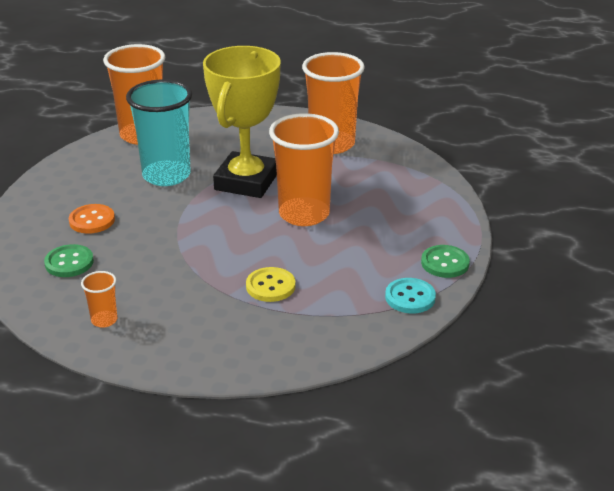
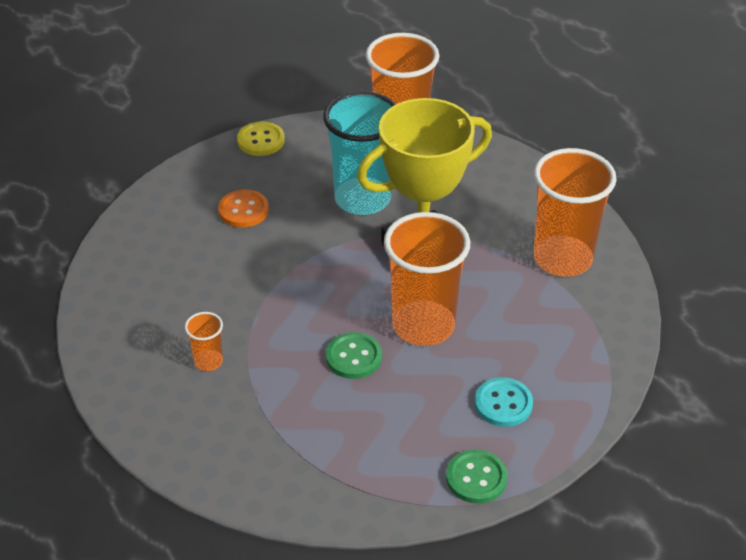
camera: 45 degrees right, 10 degrees up
green button [44,244,94,277] -> green button moved to [326,332,382,379]
orange cup [81,271,117,328] -> orange cup moved to [185,312,223,371]
yellow button [246,267,295,302] -> yellow button moved to [237,122,285,156]
turquoise button [385,278,436,314] -> turquoise button moved to [475,377,533,427]

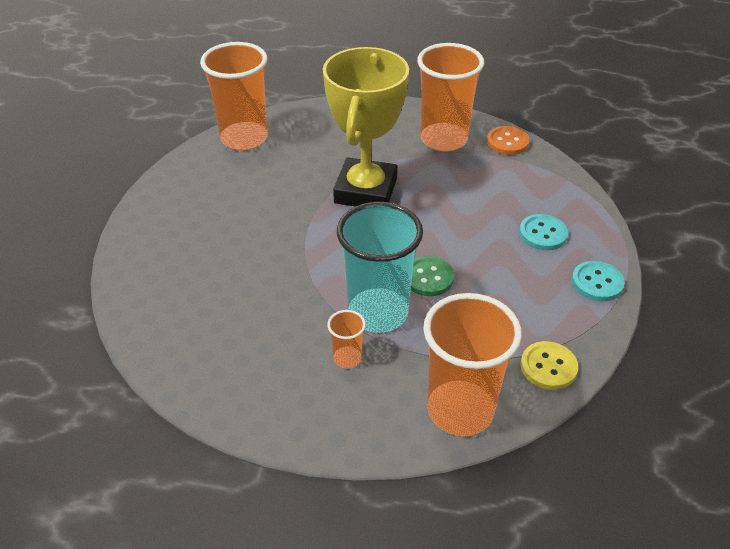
camera: 50 degrees left, 0 degrees up
orange button [218,189,269,228] -> orange button moved to [487,126,529,155]
yellow button [237,122,285,156] -> yellow button moved to [521,341,578,390]
turquoise cup [323,91,396,215] -> turquoise cup moved to [337,202,423,333]
orange cup [384,212,470,346] -> orange cup moved to [423,293,522,436]
green button [446,449,508,504] -> turquoise button [572,261,625,301]

